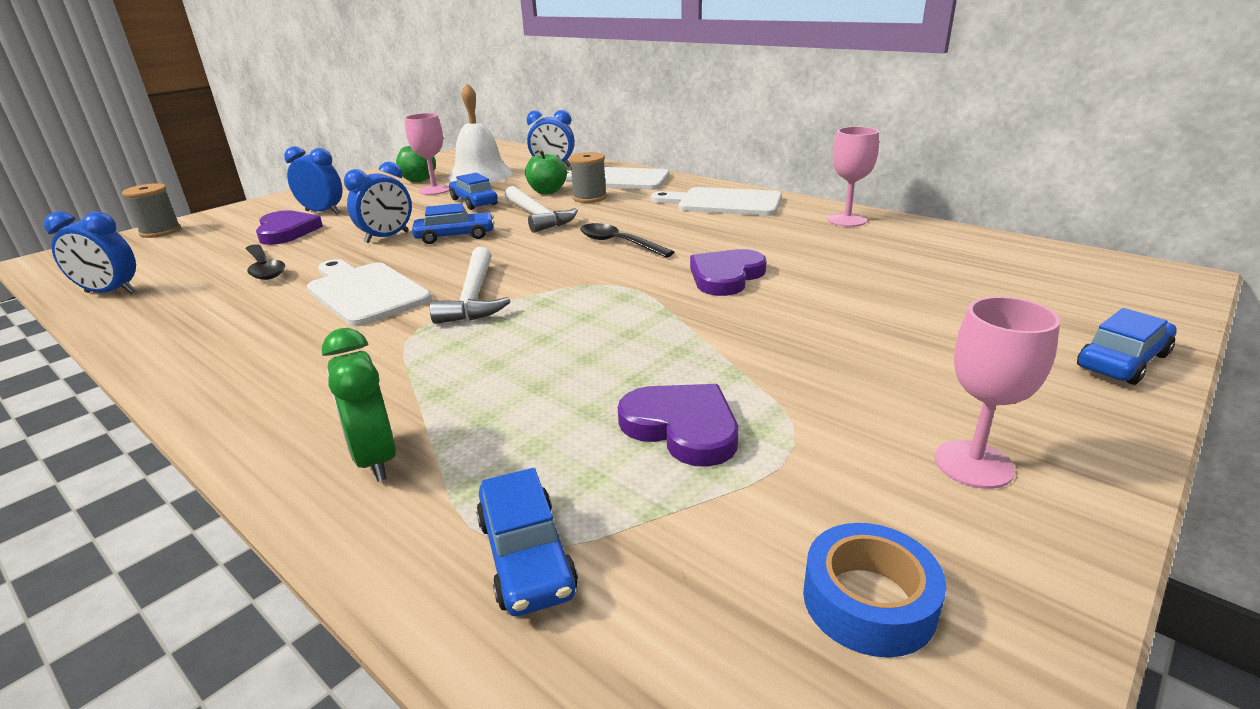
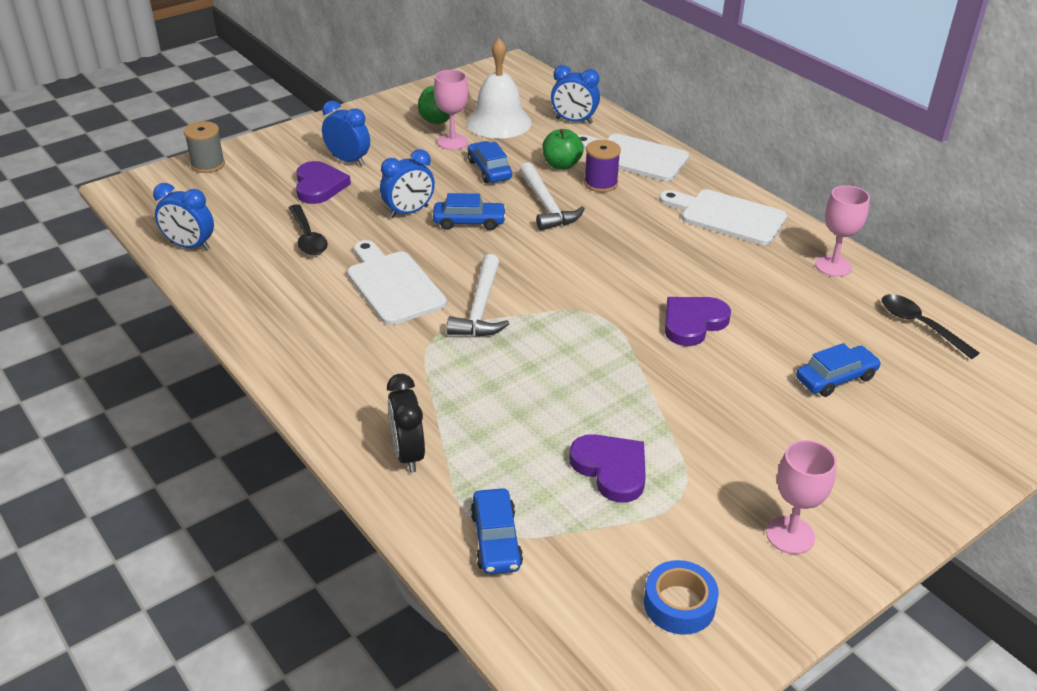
camera: 10 degrees right, 10 degrees up
green clock [322,328,396,482] -> black clock [387,374,425,473]
grey spool [569,152,607,203] -> purple spool [584,140,621,192]
black spoon [580,223,674,258] -> black spoon moved to [882,294,979,359]
blue car [1077,308,1177,385] -> blue car moved to [796,343,881,397]

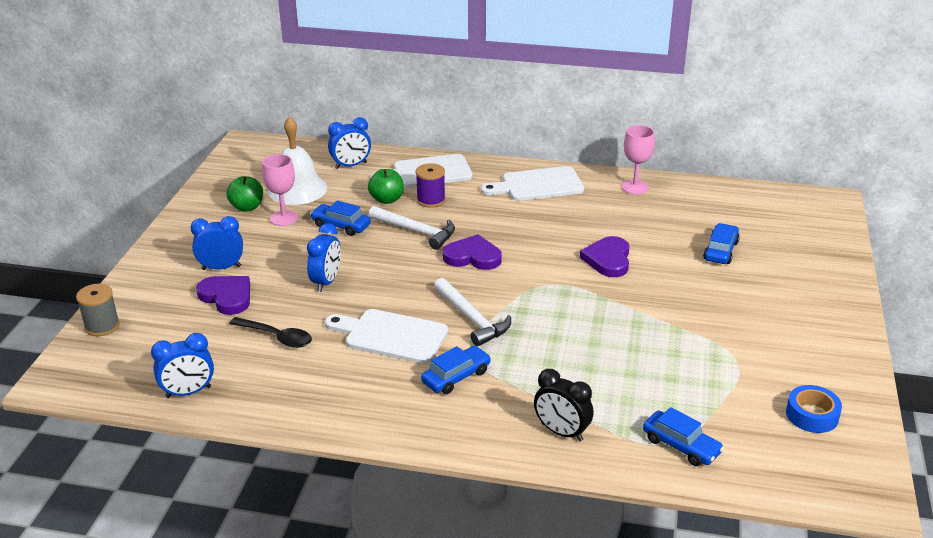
camera: 40 degrees left, 5 degrees down
blue car [433,193,506,230] -> blue car moved to [421,346,491,394]
purple heart [569,434,646,503] -> purple heart moved to [443,234,502,270]
pink goblet [766,440,837,554] -> none
black spoon [882,294,979,359] -> none

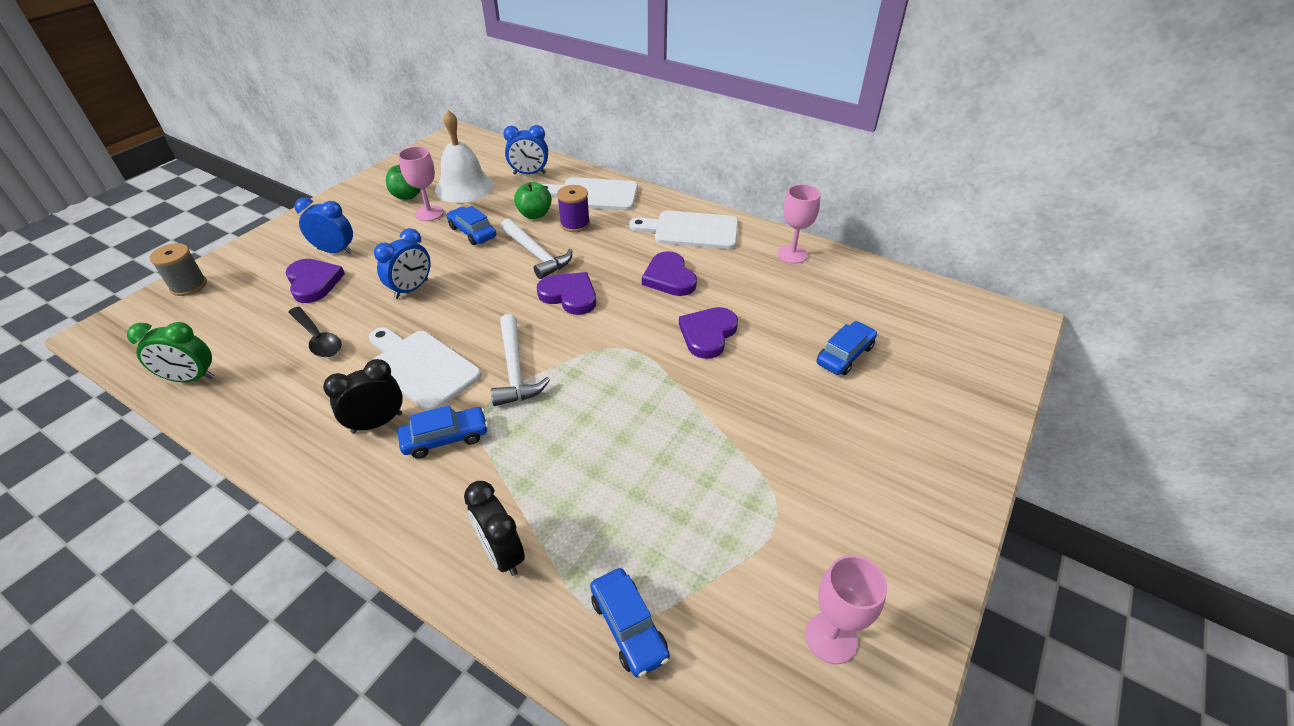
camera: 20 degrees right, 10 degrees up
blue clock [151,333,214,398] -> green clock [127,322,214,382]
blue tape [786,385,842,433] -> pink goblet [805,555,887,664]
none -> black clock [323,359,403,434]
none -> purple heart [642,251,697,296]

